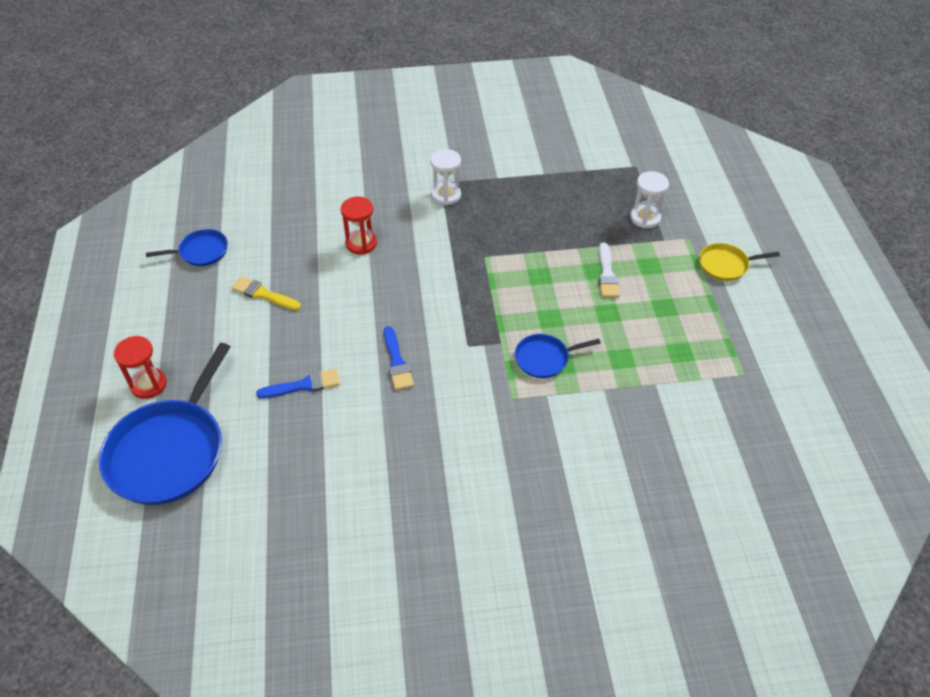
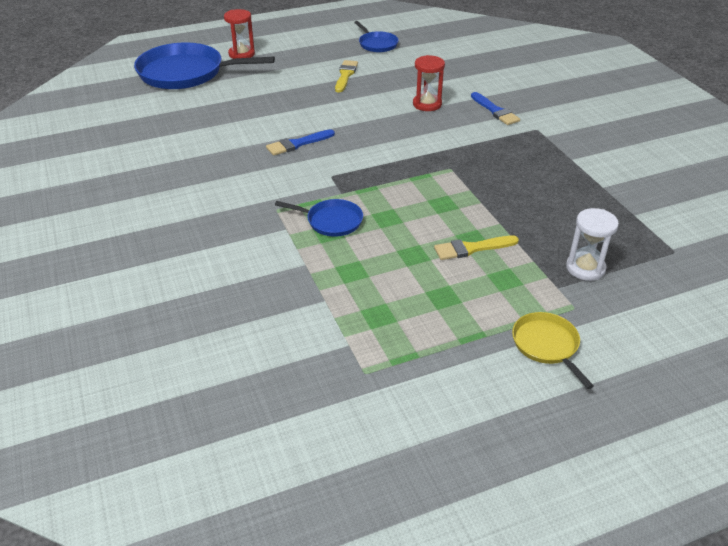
camera: 75 degrees right, 10 degrees down
blue brush [256,369,340,399] -> blue brush moved to [471,92,520,125]
white hourglass [430,149,461,205] -> none
blue pan [515,334,601,378] -> blue pan turned 135 degrees clockwise [275,199,363,237]
white brush [599,243,620,297] -> yellow brush [434,236,519,260]

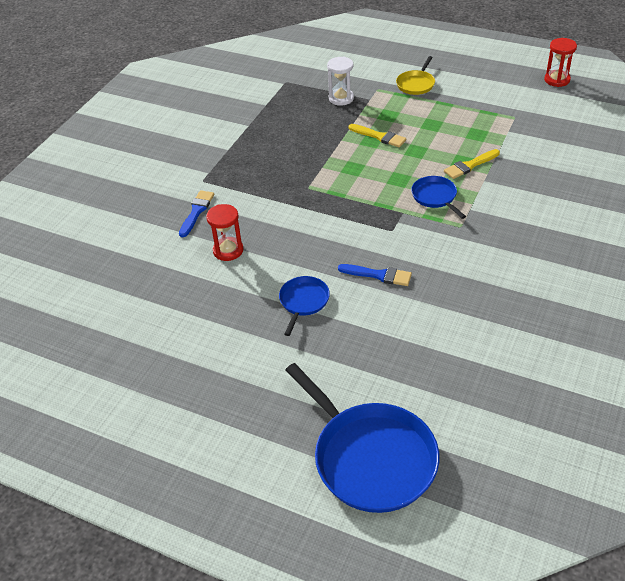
camera: 130 degrees left, 5 degrees up
red hourglass [224,9,255,59] -> red hourglass moved to [544,38,577,87]
yellow brush [335,60,358,93] -> yellow brush moved to [444,149,500,179]
blue pan [354,21,399,52] -> blue pan moved to [279,276,330,336]

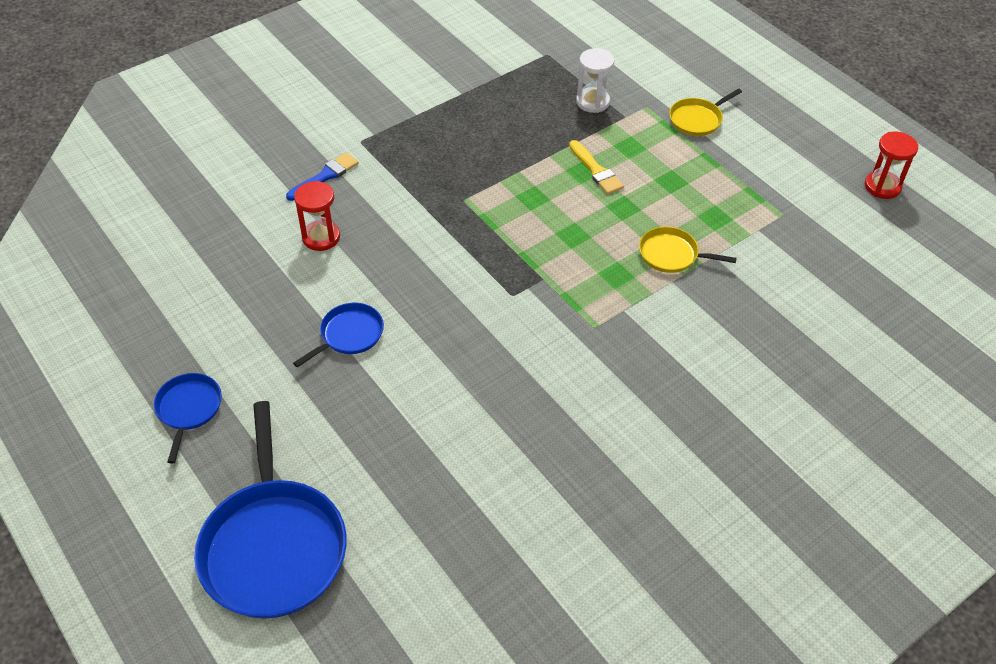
camera: 25 degrees right, 5 degrees up
blue brush [338,264,412,286] -> none
blue pan [411,176,466,219] -> blue pan moved to [154,373,222,464]
yellow brush [444,149,500,179] -> yellow pan [639,226,737,273]

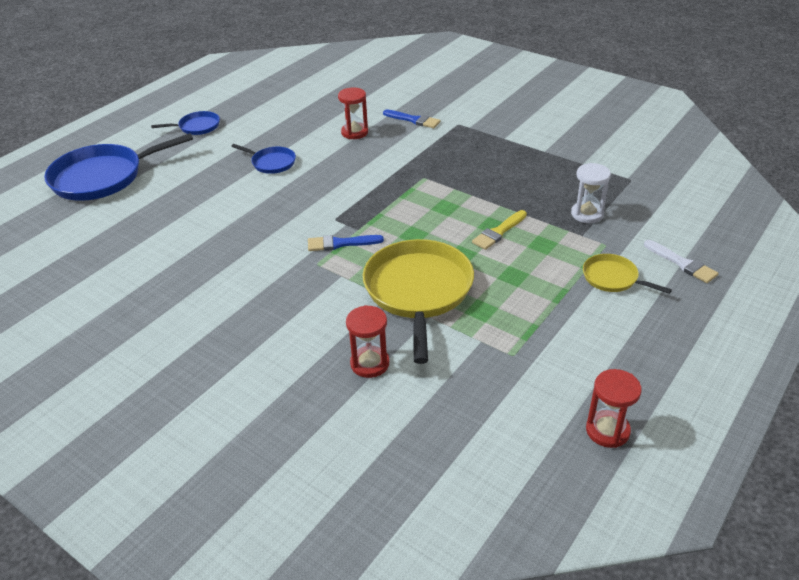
camera: 75 degrees right, 10 degrees down
yellow pan [639,226,737,273] -> yellow pan [363,239,474,364], size x2.03
none -> blue brush [308,235,384,251]
none -> red hourglass [346,305,390,378]
none -> white brush [644,240,719,283]

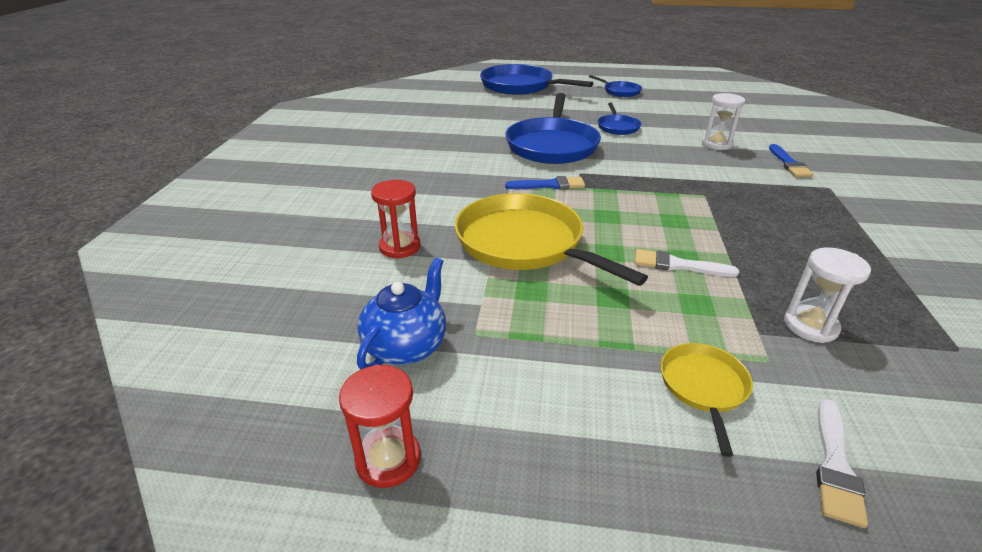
camera: 60 degrees right, 5 degrees down
blue brush [308,235,384,251] -> blue brush turned 120 degrees clockwise [505,176,585,189]
red hourglass [338,88,368,139] -> white hourglass [702,93,745,150]
yellow pan [363,239,474,364] -> yellow pan turned 105 degrees counterclockwise [455,193,648,286]
yellow brush [472,210,527,250] -> white brush [635,249,739,277]
none -> blue teapot [357,257,446,370]
none -> blue pan [505,93,601,164]

